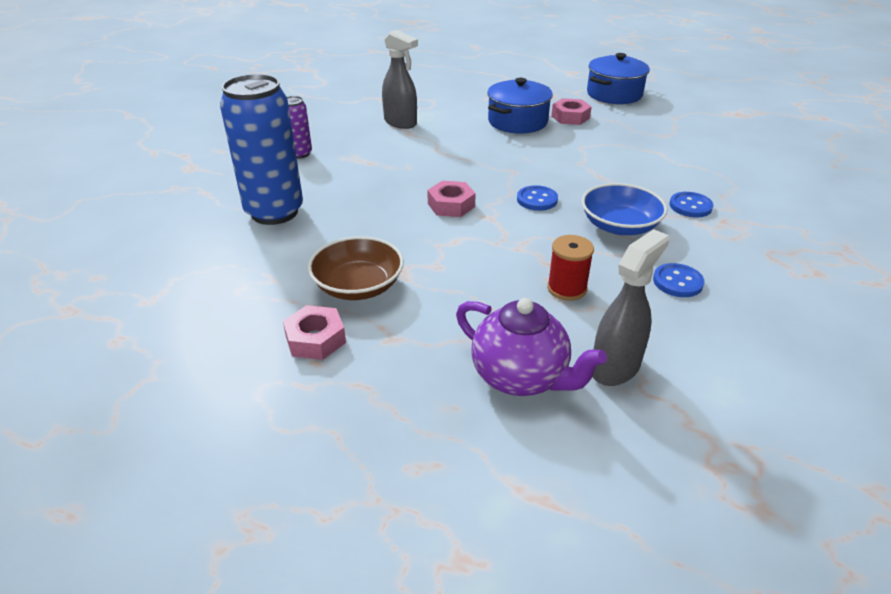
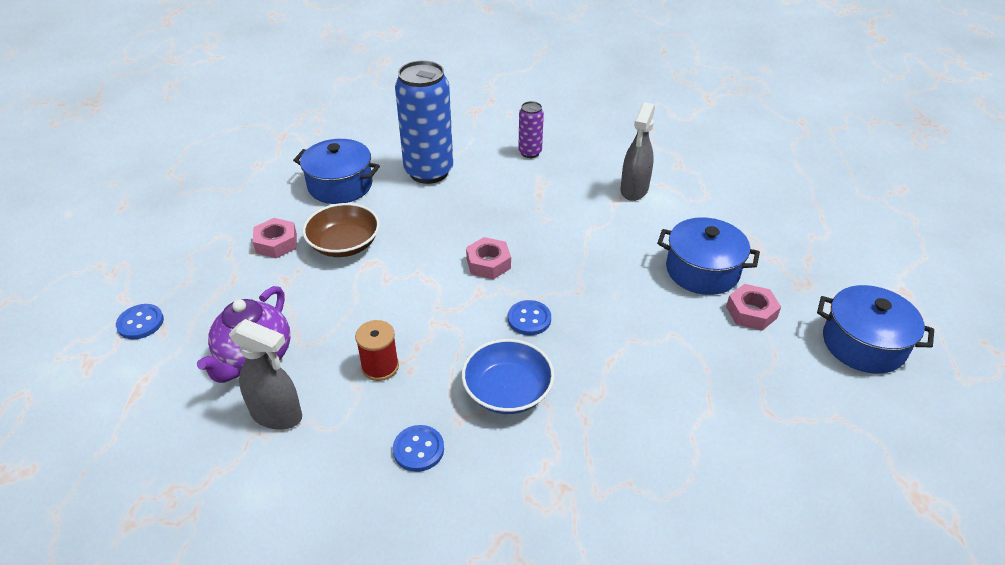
camera: 70 degrees right, 5 degrees up
blue button [669,192,714,217] -> blue button moved to [116,304,164,339]
none -> blue pot [293,139,380,204]

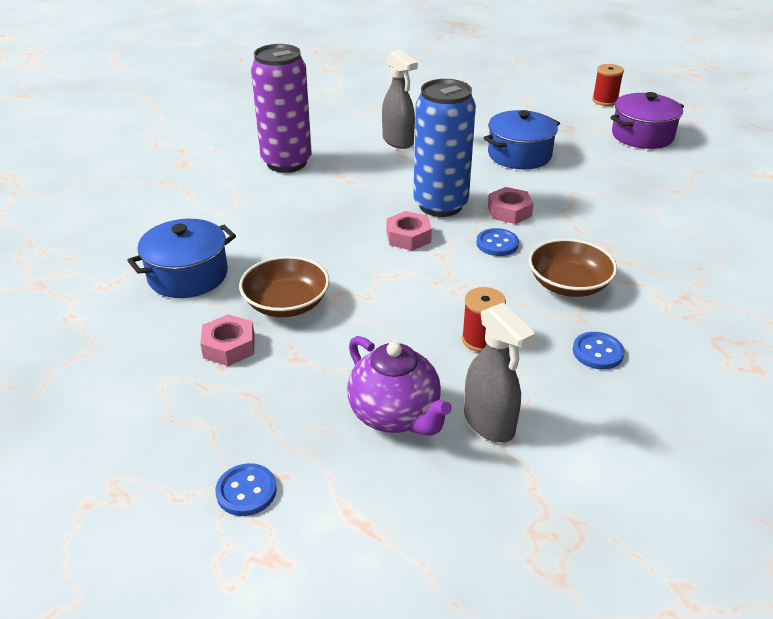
camera: 55 degrees left, 5 degrees down
grey spray bottle [229,319,302,430] -> grey spray bottle turned 90 degrees clockwise [464,302,536,442]
blue can [395,61,453,184] -> blue can moved to [413,79,476,217]
blue bowl [462,339,555,414] -> brown bowl [529,239,617,297]
purple can [518,101,544,158] -> purple can [251,44,312,173], size x2.04
pink nut [726,284,781,331] -> pink nut moved to [488,187,534,224]
blue pot [817,285,934,374] -> purple pot [611,92,684,149]
none -> red spool [592,64,624,106]

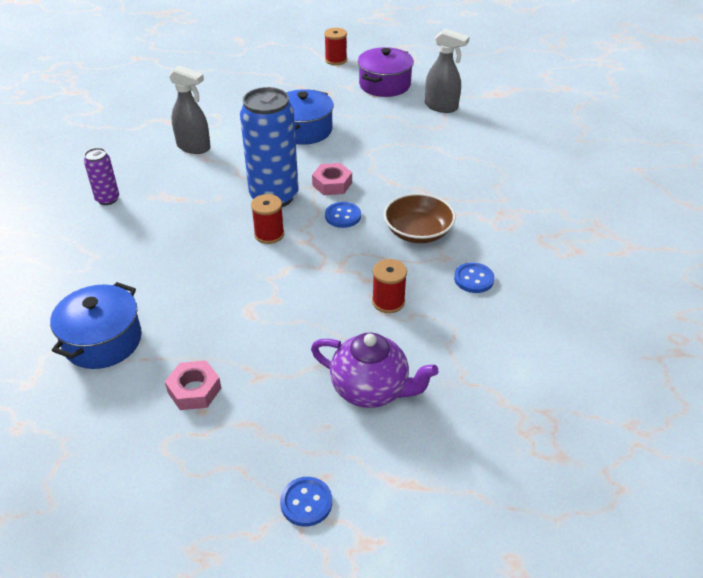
camera: 30 degrees left, 5 degrees up
brown bowl [239,256,330,317] -> none
purple can [251,44,312,173] -> purple can [84,148,119,205], size x0.49
pink nut [386,211,432,251] -> red spool [251,194,284,244]
grey spray bottle [464,302,536,442] -> grey spray bottle moved to [425,28,470,113]

